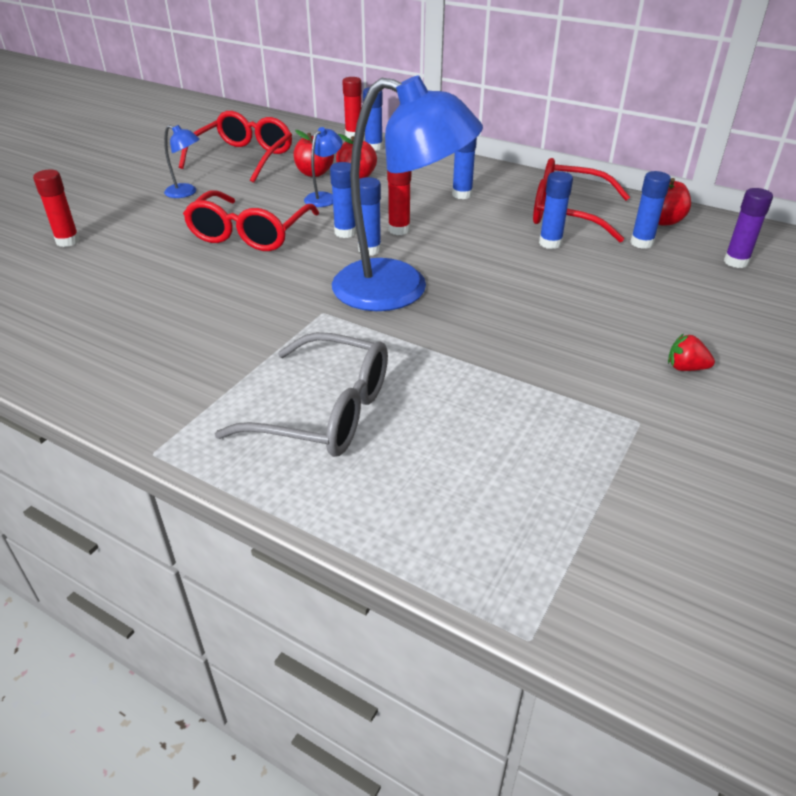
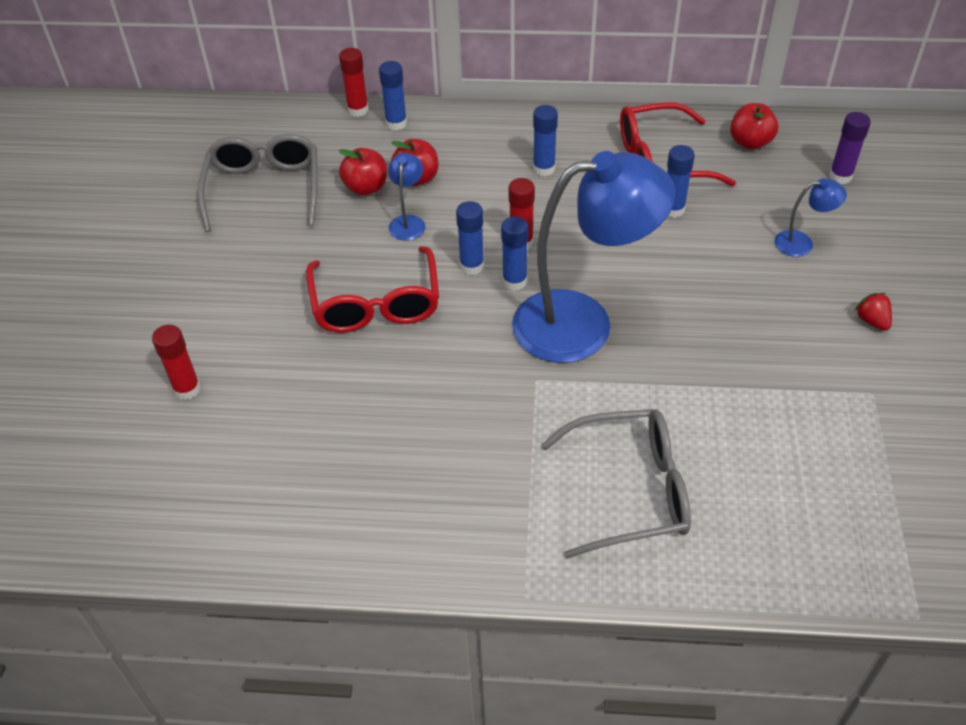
camera: 25 degrees left, 10 degrees up
blue lamp [164,125,200,198] -> blue lamp moved to [774,178,847,257]
red glasses [179,111,292,183] -> grey glasses [198,134,318,232]
blue glue stick [630,171,671,249] -> none
red strawberry [668,333,715,371] -> red strawberry turned 75 degrees clockwise [854,293,892,331]

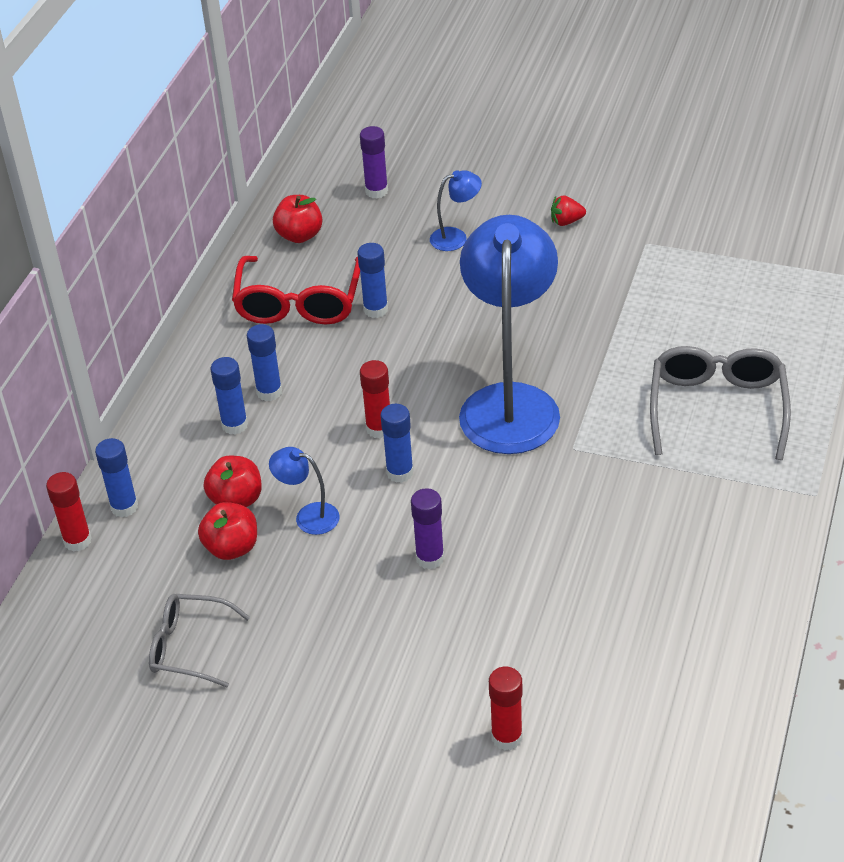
camera: 75 degrees left, 5 degrees down
grey glasses [198,134,318,232] -> grey glasses [149,594,250,687], size x0.65
red glasses [306,246,439,333] -> purple glue stick [411,488,444,570]
blue glue stick [501,216,528,291] -> blue glue stick moved to [211,357,248,434]
blue lamp [774,178,847,257] -> blue lamp turned 60 degrees clockwise [430,170,482,251]

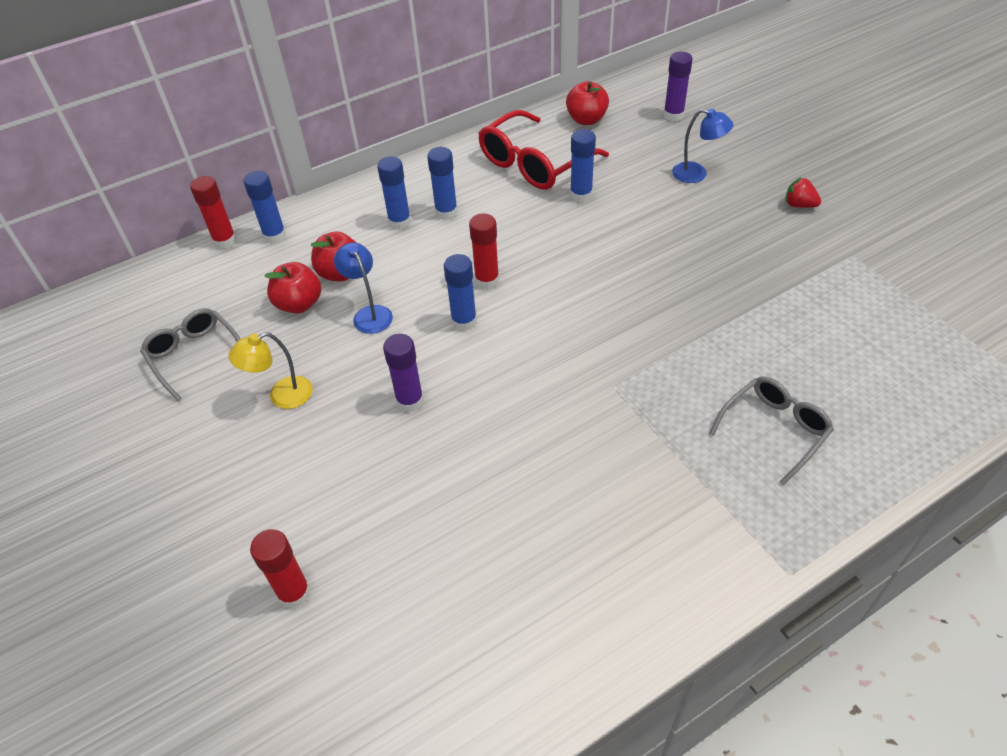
camera: 40 degrees right, 5 degrees up
blue lamp [459,215,560,454] -> none
grey glasses [650,346,791,460] -> grey glasses [710,376,834,485], size x0.65
none -> yellow lamp [228,332,313,409]

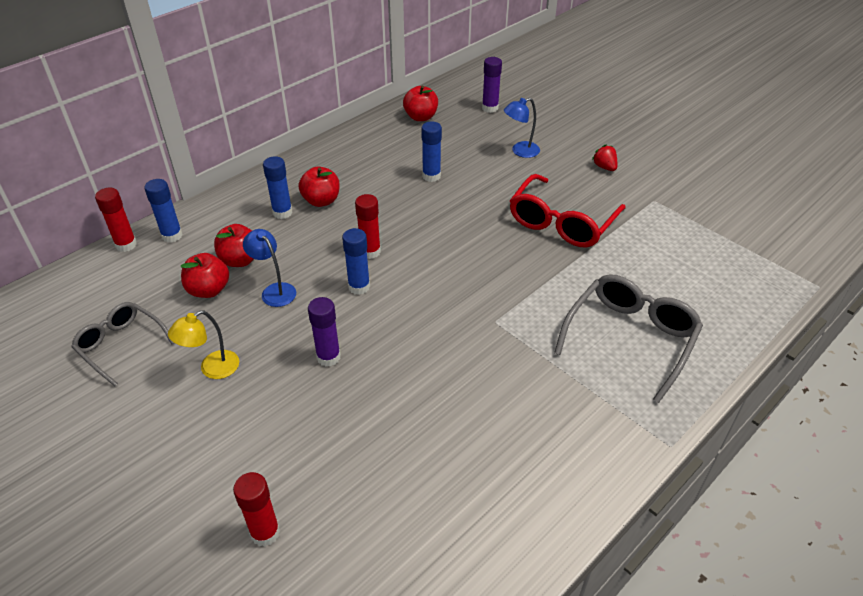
camera: 15 degrees left, 5 degrees down
blue glue stick [427,147,458,220] -> red apple [299,167,340,207]
red glasses [478,110,609,190] -> red glasses moved to [510,174,626,247]
blue lamp [672,108,734,183] -> blue lamp turned 150 degrees clockwise [504,98,540,158]
grey glasses [710,376,834,485] -> grey glasses [554,274,703,403], size x1.54
red strawberry [785,177,821,208] -> red strawberry turned 45 degrees clockwise [592,145,617,171]

